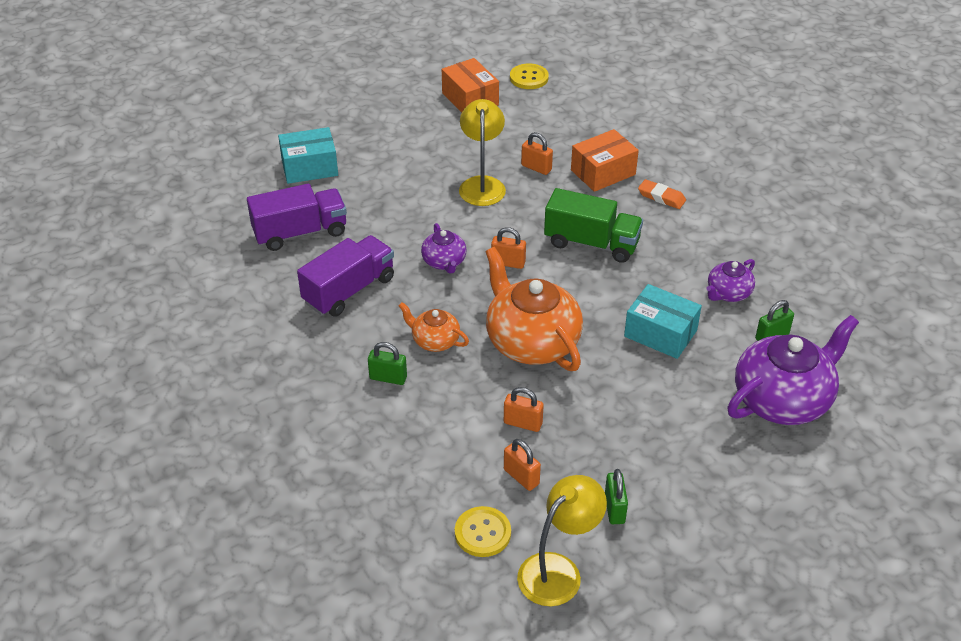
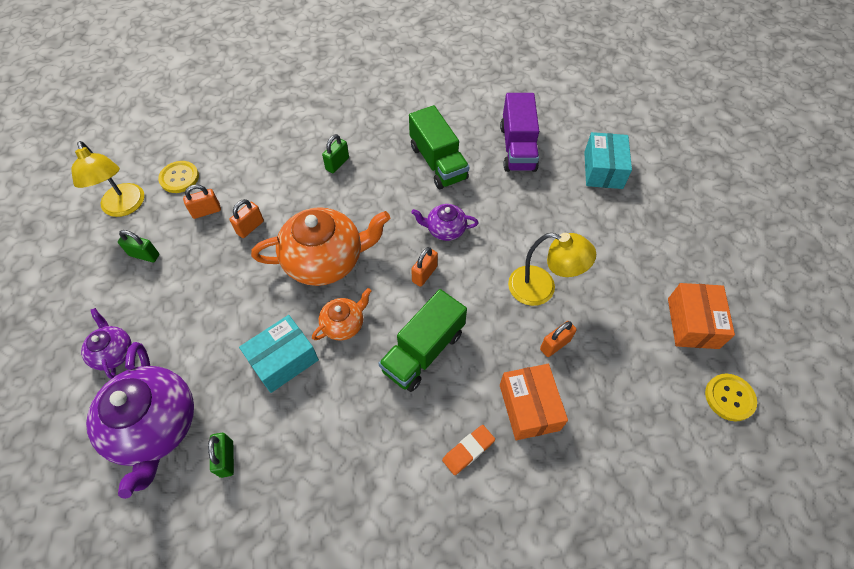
camera: 110 degrees right, 15 degrees up
purple truck [297,235,394,317] -> green truck [409,105,469,189]
orange teapot [399,302,469,352] -> orange teapot moved to [312,288,371,341]
orange box [442,58,499,112] -> orange box turned 75 degrees counterclockwise [668,283,735,349]
purple teapot [706,259,755,302] -> purple teapot moved to [81,308,131,379]

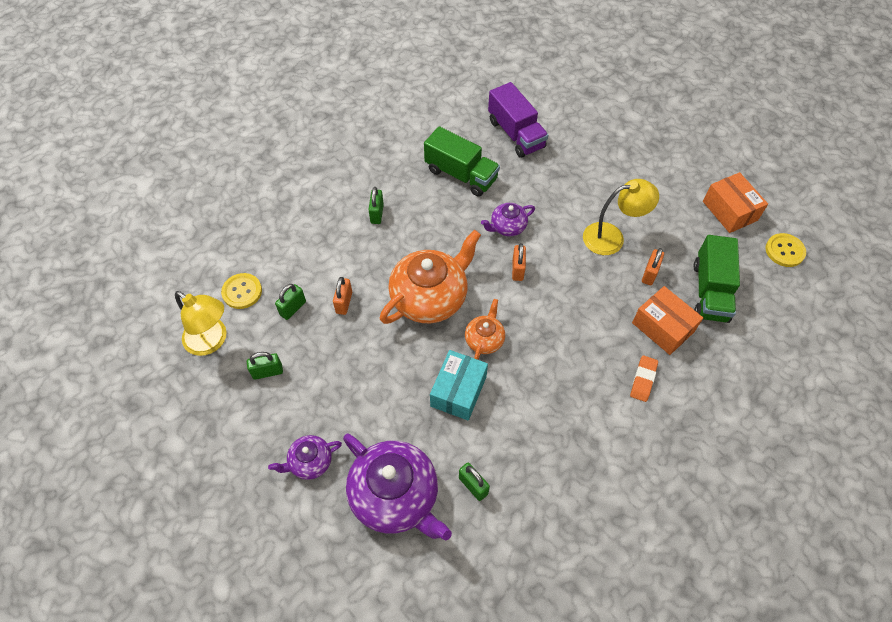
camera: 30 degrees left, 0 degrees up
purple teapot [81,308,131,379] -> purple teapot turned 60 degrees counterclockwise [268,435,342,480]
orange padlock [183,184,221,219] -> green padlock [275,284,306,320]
green truck [378,289,467,392] -> green truck moved to [693,235,740,323]
turquoise box [584,132,632,189] -> none

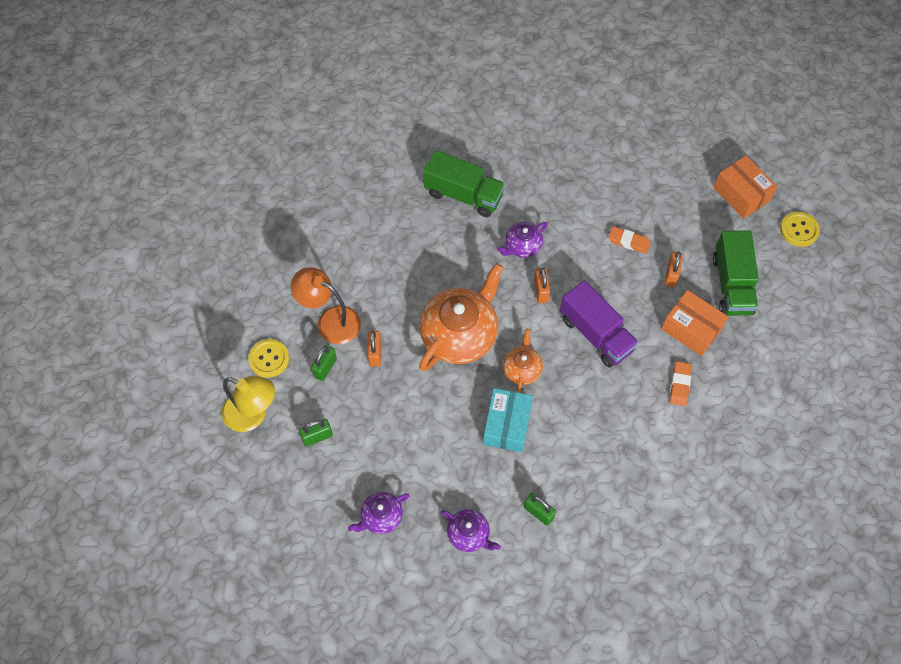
camera: 10 degrees left, 5 degrees up
purple teapot [343,433,452,541] -> purple teapot [441,509,501,552], size x0.50
green padlock [368,187,384,224] -> none
purple truck [488,82,548,158] -> purple truck moved to [560,280,639,368]
yellow lamp [583,179,659,255] -> orange eraser [608,226,651,254]
none -> orange lamp [291,267,361,344]

